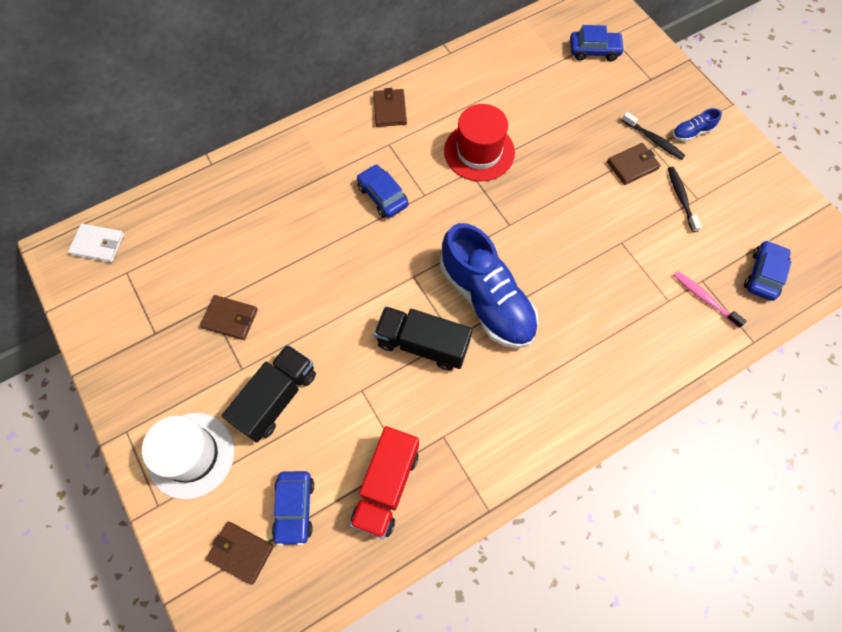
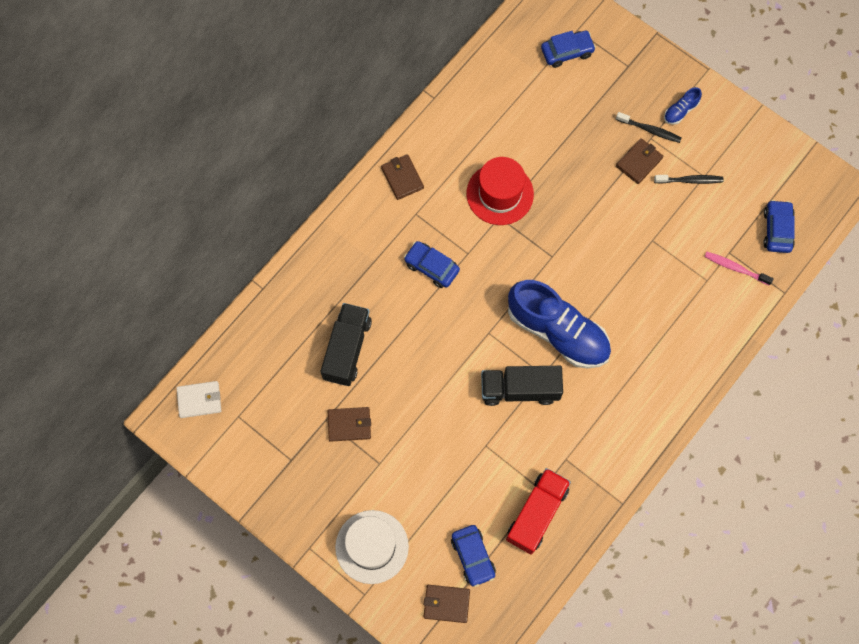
camera: 20 degrees left, 5 degrees up
black truck [222,344,316,443] -> black truck moved to [320,303,372,386]
red truck [350,426,419,539] -> red truck turned 150 degrees counterclockwise [506,468,571,555]
black toothbrush [668,167,702,232] -> black toothbrush turned 120 degrees clockwise [654,175,724,184]

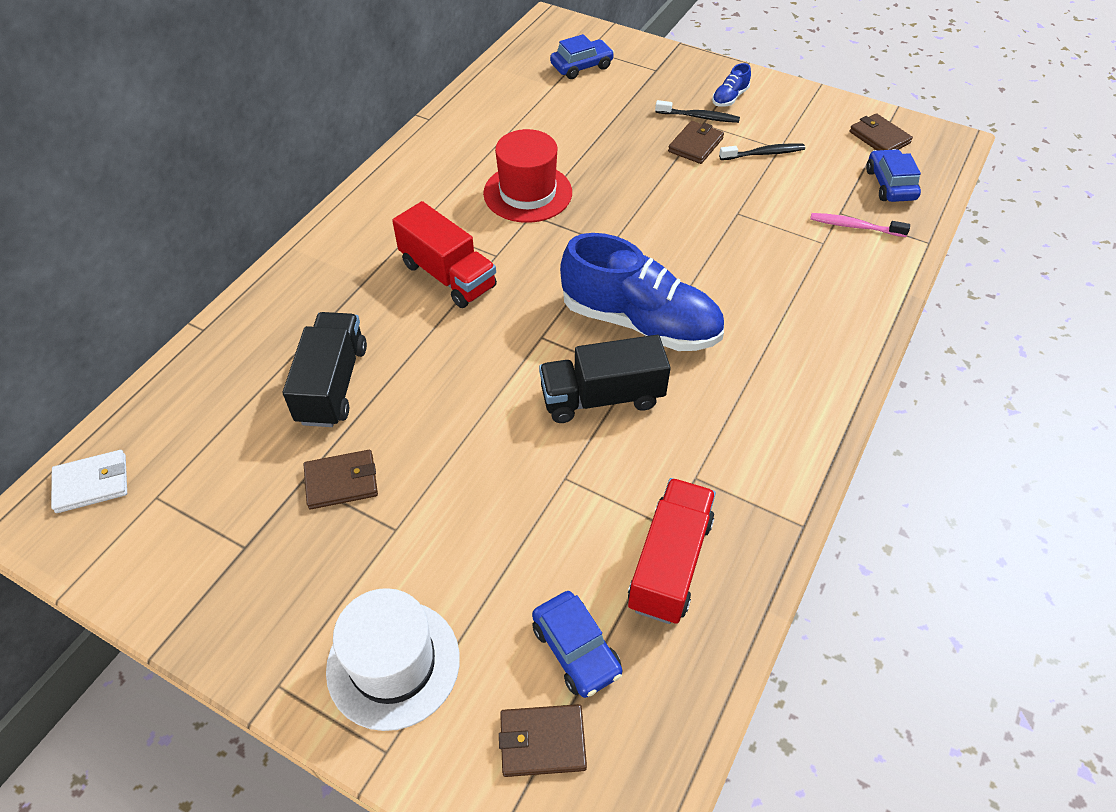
camera: 10 degrees left, 20 degrees down
brown wallet [381,154,424,200] -> brown wallet moved to [849,113,913,150]
blue car [404,241,460,288] -> red truck [392,201,497,308]

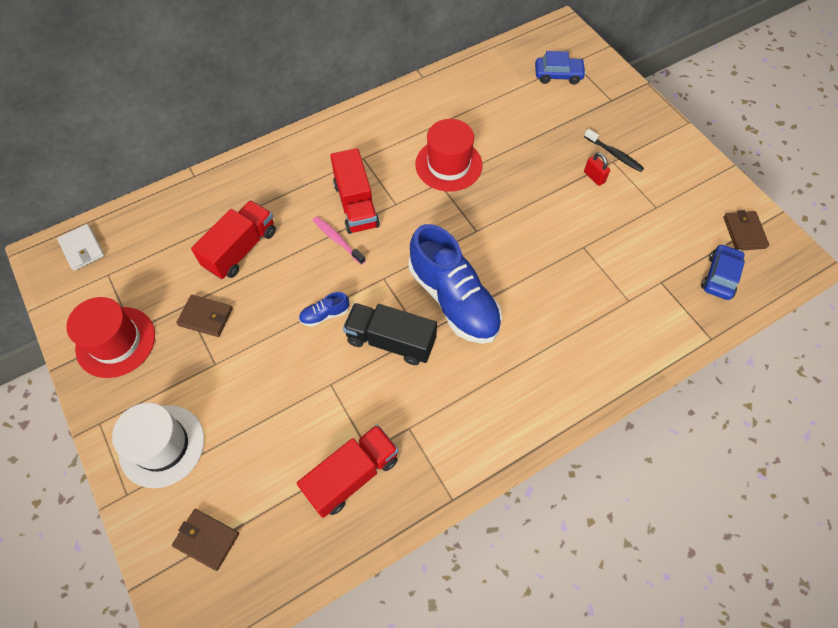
camera: 30 degrees right, 10 degrees up
white wallet [51,450,127,513] -> white wallet turned 45 degrees clockwise [57,224,105,271]
black truck [283,312,367,427] -> red truck [191,200,276,279]
blue car [532,591,623,698] -> none
brown wallet [668,121,724,164] -> red padlock [584,152,610,186]
blue shoe [712,63,751,107] -> blue shoe moved to [299,292,349,327]
black toothbrush [719,143,805,160] -> none
pink toothbrush [810,213,910,237] -> pink toothbrush moved to [313,216,366,265]
none -> red hat [66,297,155,378]

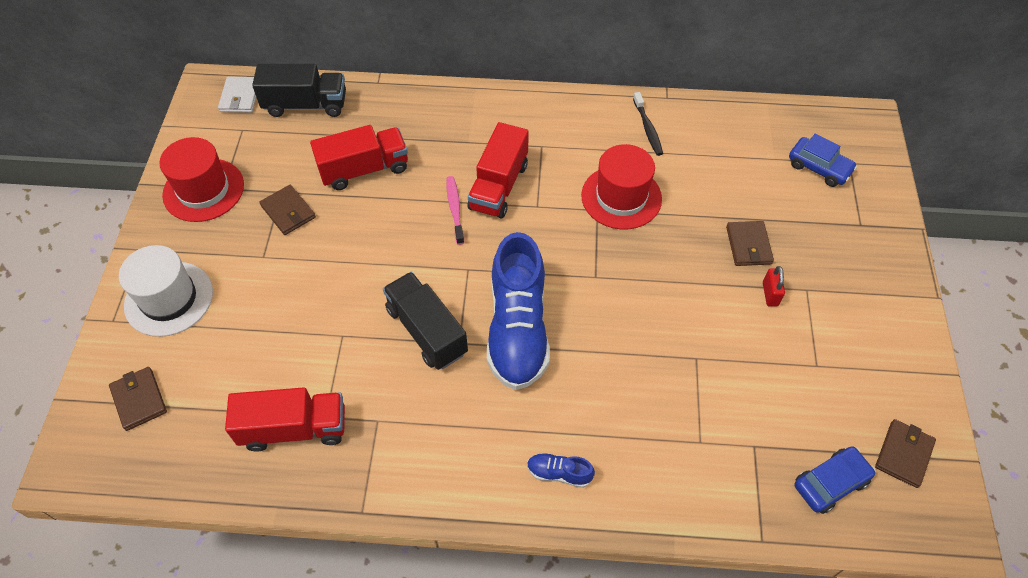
camera: 35 degrees right, 5 degrees down
blue shoe [299,292,349,327] -> blue shoe moved to [527,453,595,488]
black toothbrush [584,129,644,172] -> black toothbrush moved to [633,92,663,156]
none -> black truck [252,64,346,117]
none -> brown wallet [726,221,774,266]

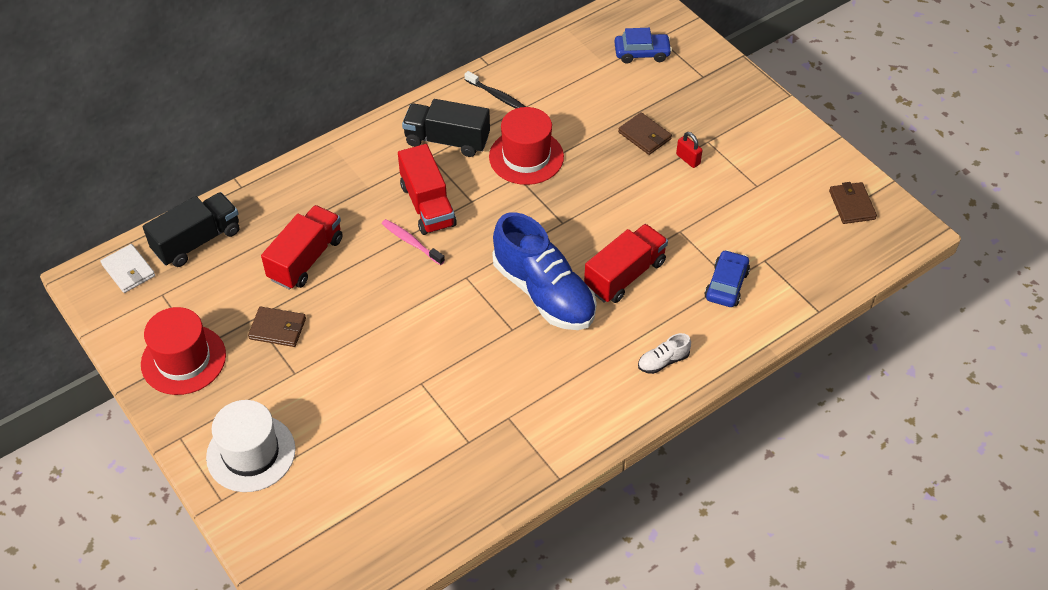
camera: 40 degrees left, 5 degrees down
brown wallet [109,367,167,431] -> none
red truck [225,387,345,451] -> red truck moved to [584,224,668,303]
black truck [383,272,468,370] -> black truck moved to [402,99,490,157]
blue shoe [527,453,595,488] -> white shoe [638,333,691,374]
blue car [794,446,876,514] -> blue car moved to [704,250,750,307]

